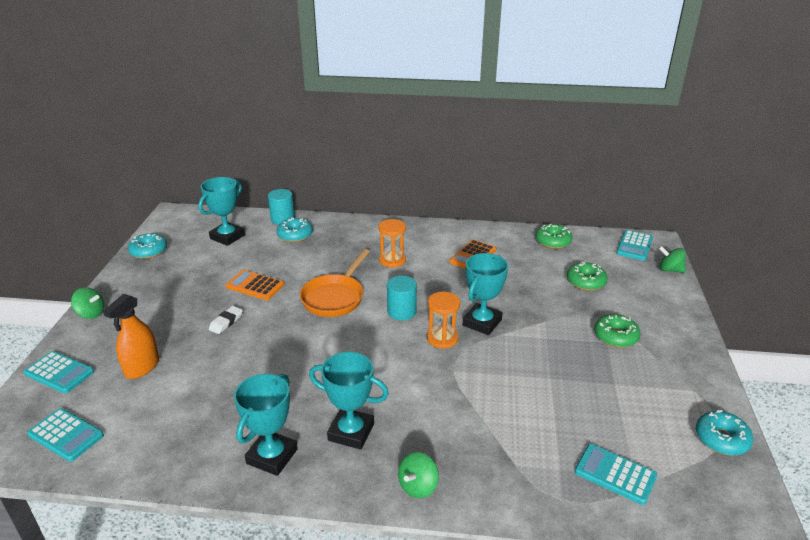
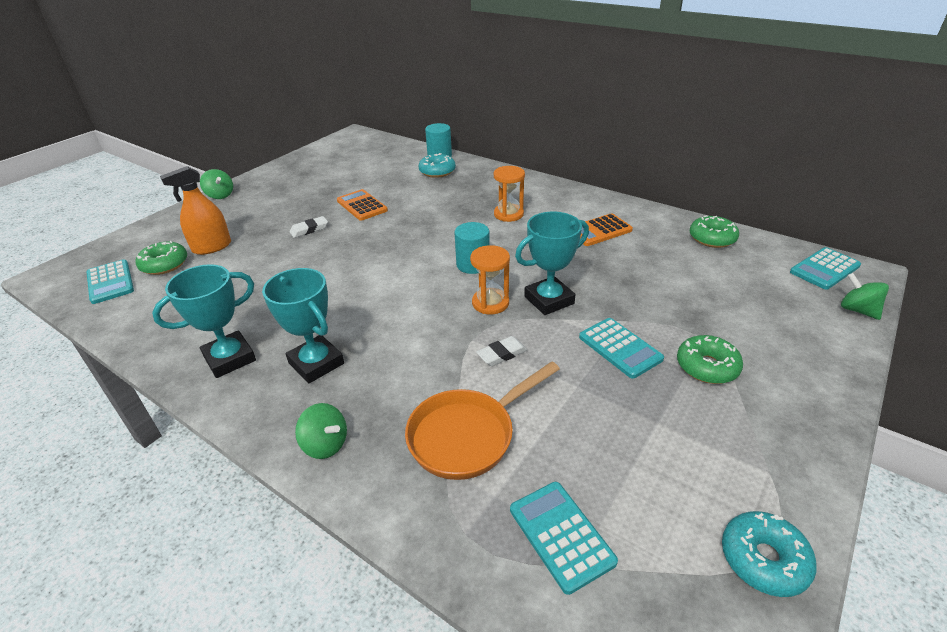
camera: 30 degrees right, 5 degrees up
turquoise calculator [24,351,94,394] -> turquoise calculator moved to [579,318,664,379]
turquoise donut [128,233,167,259] -> none
turquoise trophy [198,177,245,246] -> none
orange pan [300,249,370,317] -> orange pan moved to [405,361,560,480]
green spinning top [398,452,439,498] -> green spinning top turned 120 degrees counterclockwise [295,403,347,459]
green donut [567,262,608,291] -> green donut moved to [136,241,187,275]
none -> white eraser [476,336,528,366]

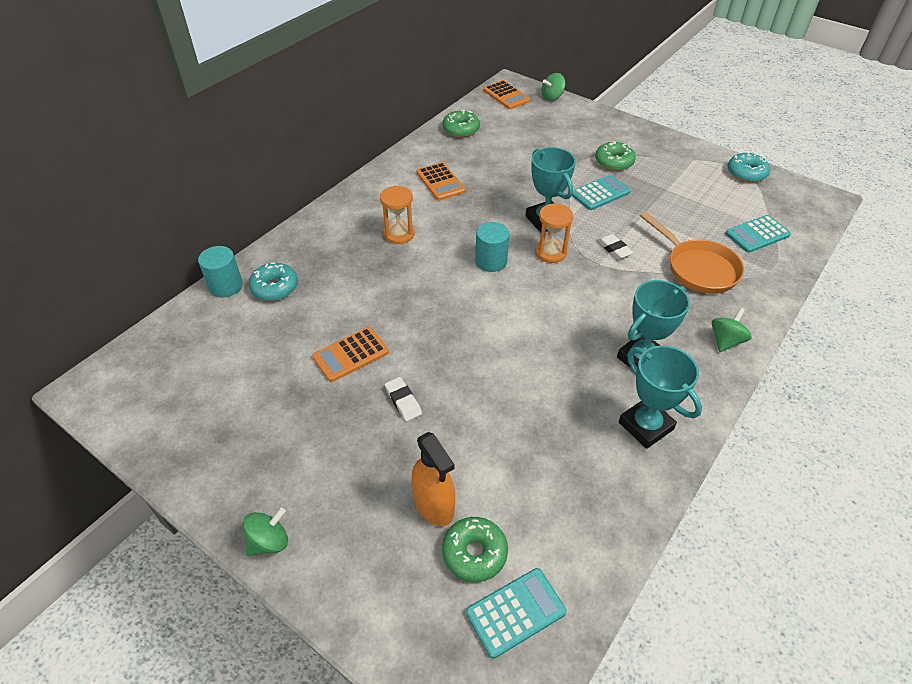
camera: 90 degrees left, 10 degrees up
turquoise calculator [790,247,861,290] -> orange calculator [483,80,530,109]

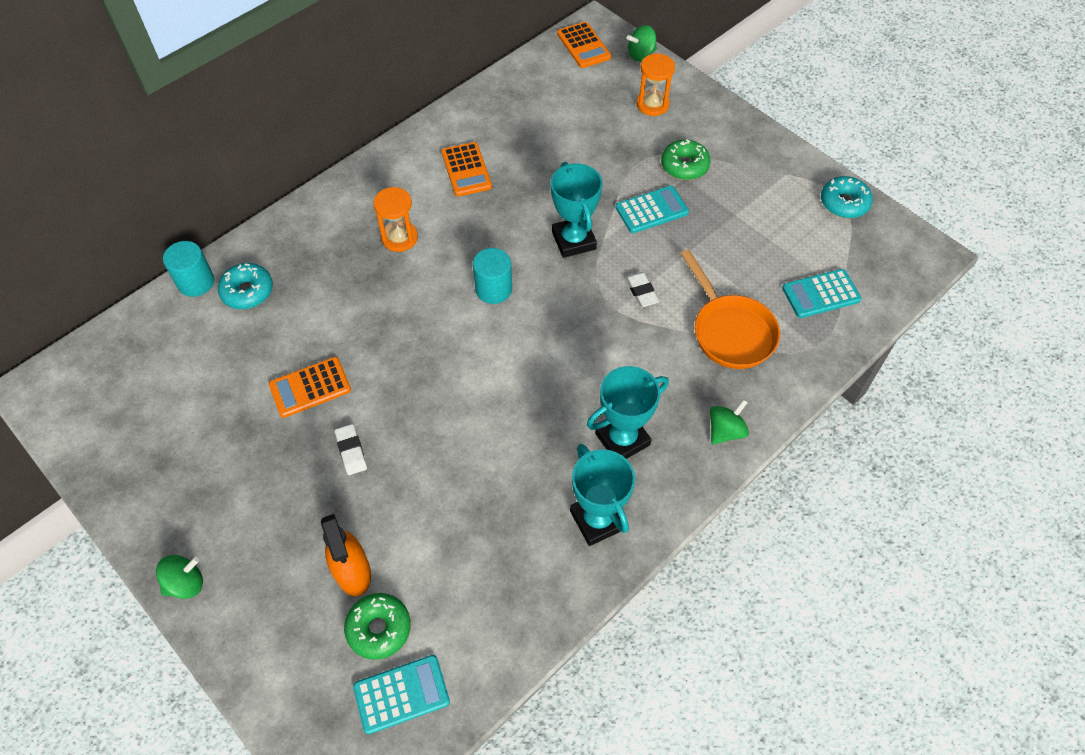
camera: 10 degrees right, 10 degrees up
green donut [443,110,480,137] -> none
orange hourglass [535,203,573,263] -> orange hourglass moved to [636,53,675,116]

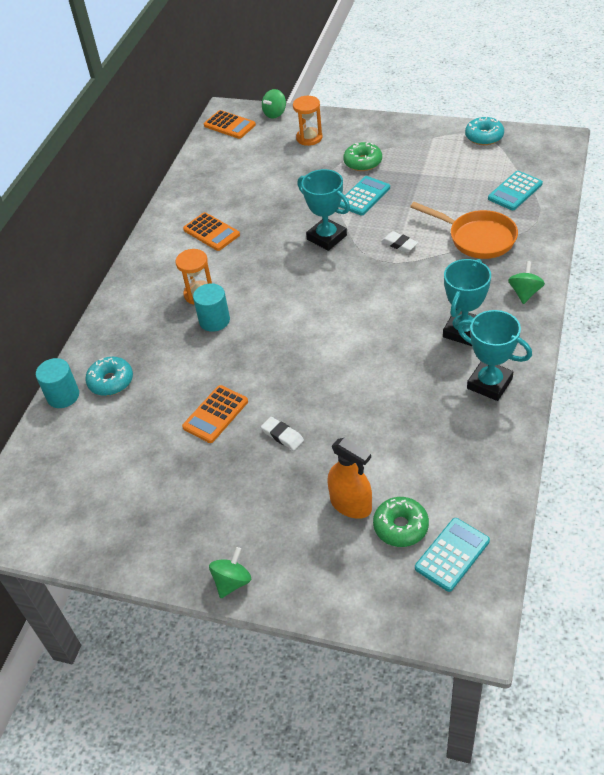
camera: 25 degrees left, 10 degrees down
turquoise cylinder [473,248,512,304] -> turquoise cylinder moved to [193,283,230,332]

